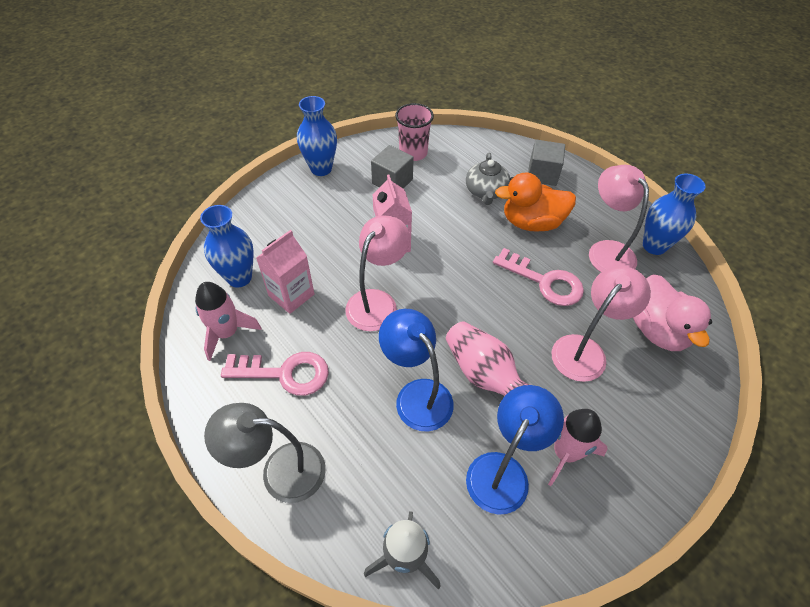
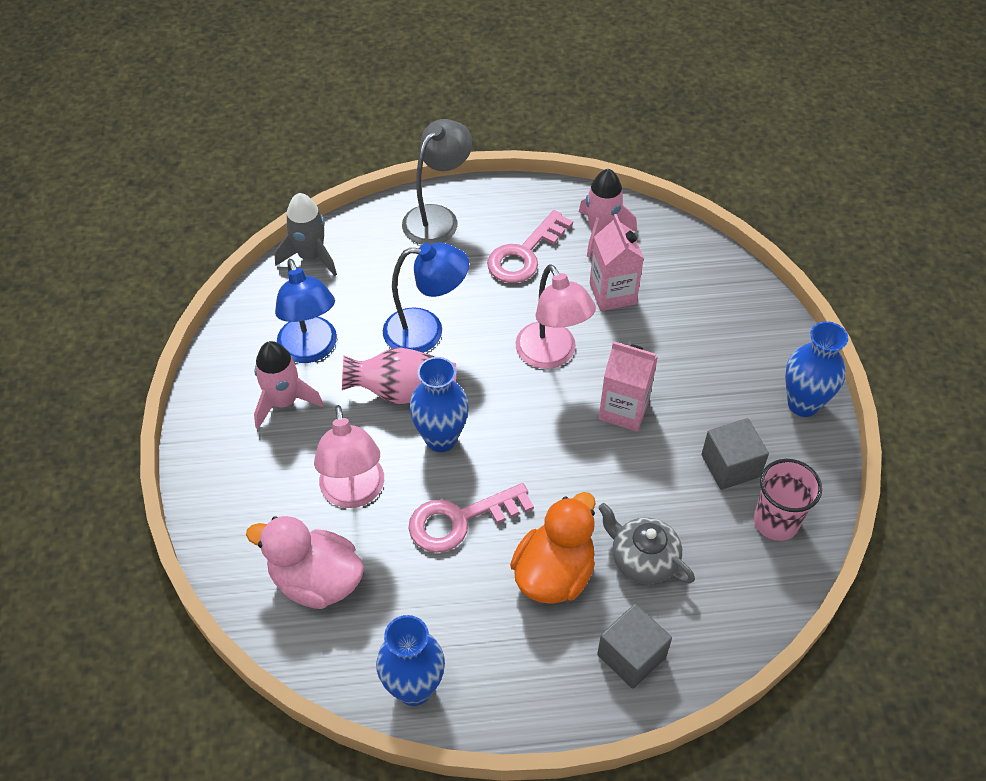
camera: 125 degrees right, 0 degrees up
blue vase [200,205,254,288] -> blue vase moved to [409,357,469,452]
pink lamp [589,165,649,272] -> none

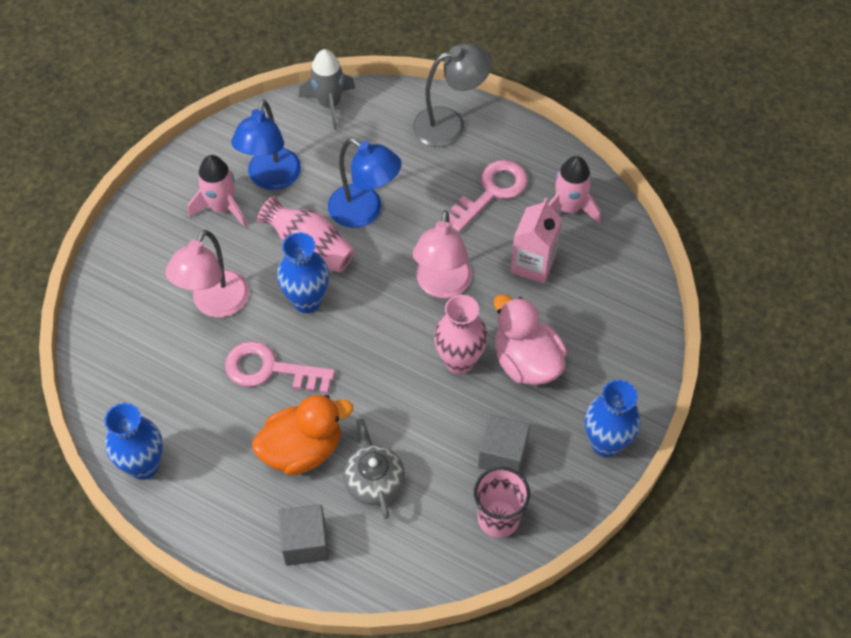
camera: 35 degrees right, 5 degrees up
pink duck [246,516,364,609] -> pink duck moved to [494,294,567,385]
pink key [487,210,573,283] -> pink key turned 150 degrees clockwise [448,160,528,232]
pink carton [599,341,658,431] -> pink vase [434,295,488,374]

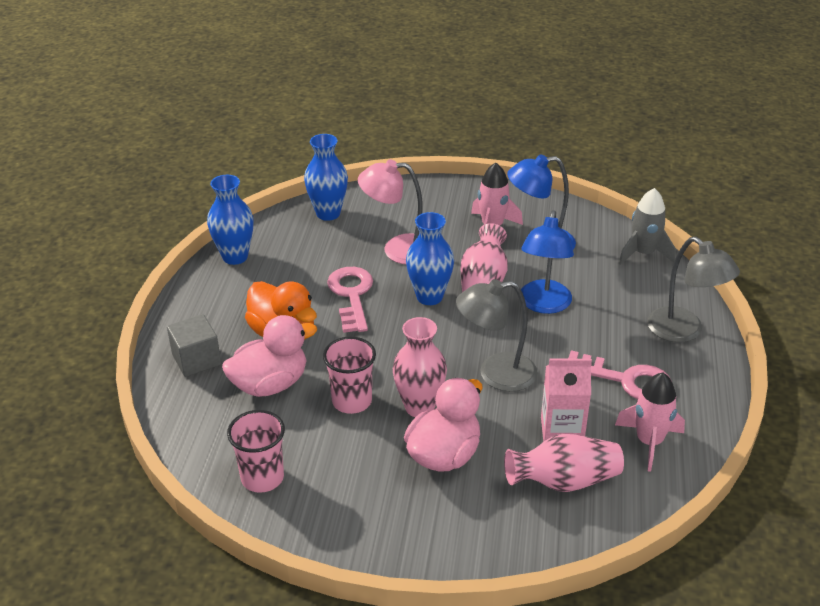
camera: 70 degrees right, 20 degrees down
grey teapot [343,419,405,519] -> pink duck [222,315,317,397]
pink lamp [413,210,472,298] -> grey lamp [456,279,538,392]
grey cube [478,414,530,473] -> none
blue vase [585,380,641,457] -> blue vase moved to [304,134,348,221]
none -> pink cup [323,336,376,414]
none -> pink vase [504,434,624,492]

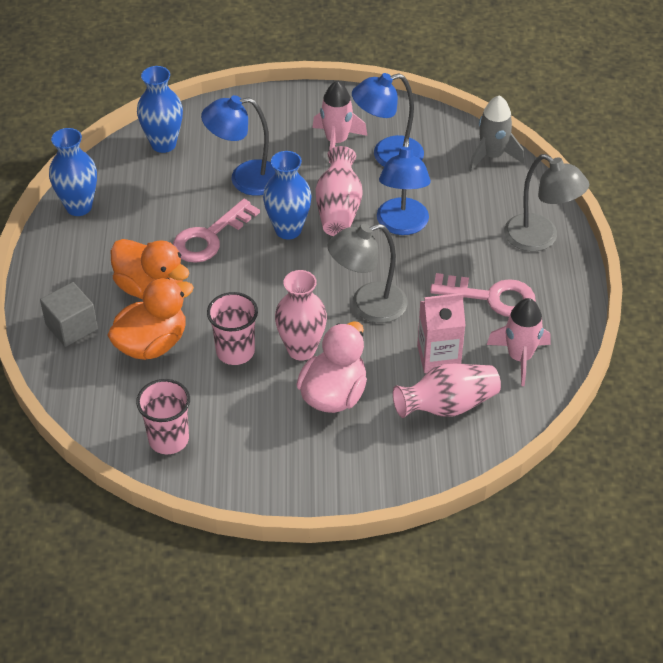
camera: 10 degrees left, 10 degrees up
pink duck [222,315,317,397] -> orange duck [107,278,194,360]
pink key [327,267,373,333] -> pink key turned 120 degrees counterclockwise [173,199,260,263]
pink lamp [358,159,423,264] -> blue lamp [201,95,276,196]

